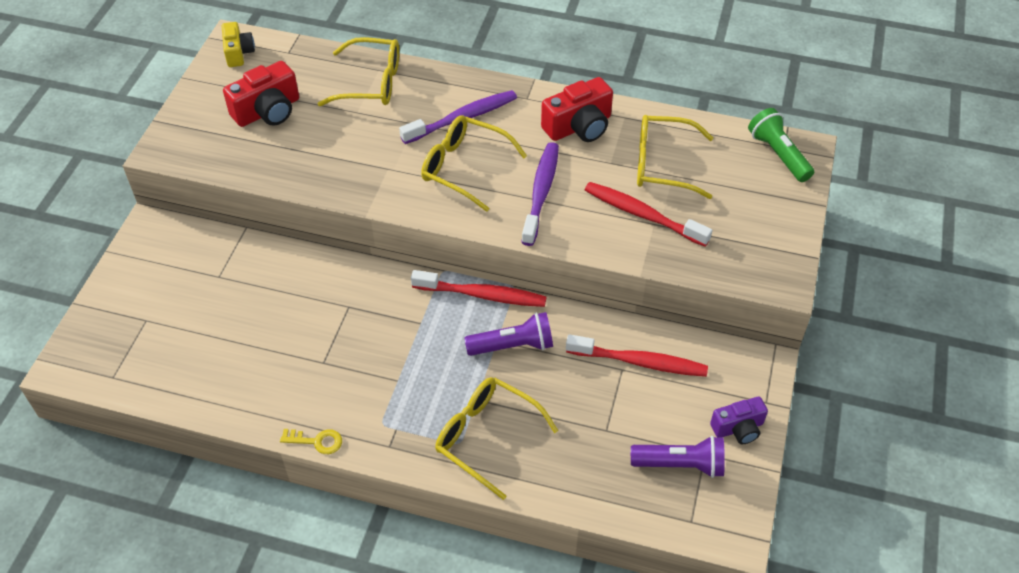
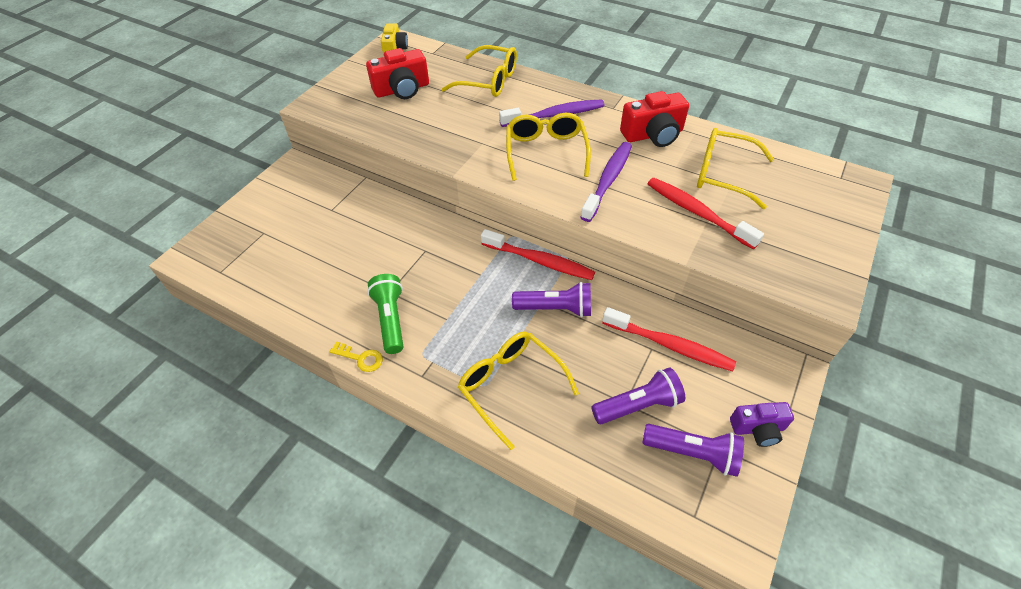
camera: 15 degrees right, 0 degrees up
yellow glasses [421,115,527,212] -> yellow glasses turned 45 degrees clockwise [506,113,591,181]
green flashlight [748,108,814,182] -> green flashlight moved to [367,274,403,354]
none -> purple flashlight [591,368,685,424]

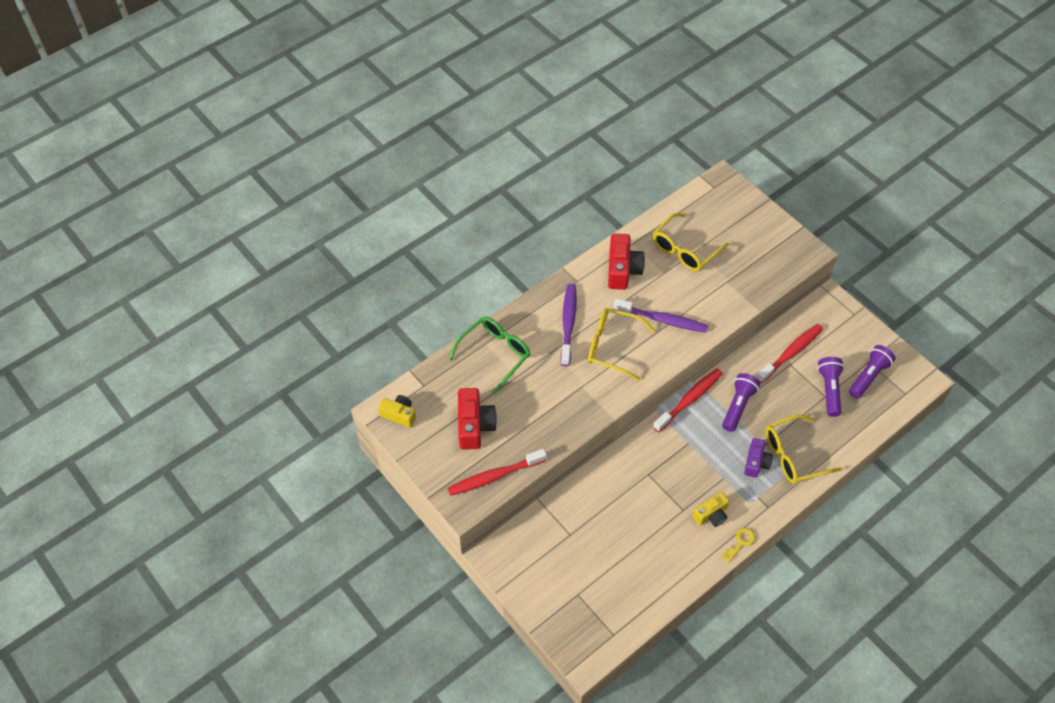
camera: 70 degrees left, 5 degrees up
green flashlight [367,274,403,354] -> yellow camera [692,492,729,527]
yellow glasses [442,45,517,97] -> green glasses [448,317,531,395]
purple toothbrush [580,142,632,222] -> purple toothbrush turned 150 degrees clockwise [613,298,708,333]
red toothbrush [647,178,764,249] -> red toothbrush moved to [447,449,547,496]
purple camera [730,402,794,447] -> purple camera moved to [744,438,773,478]

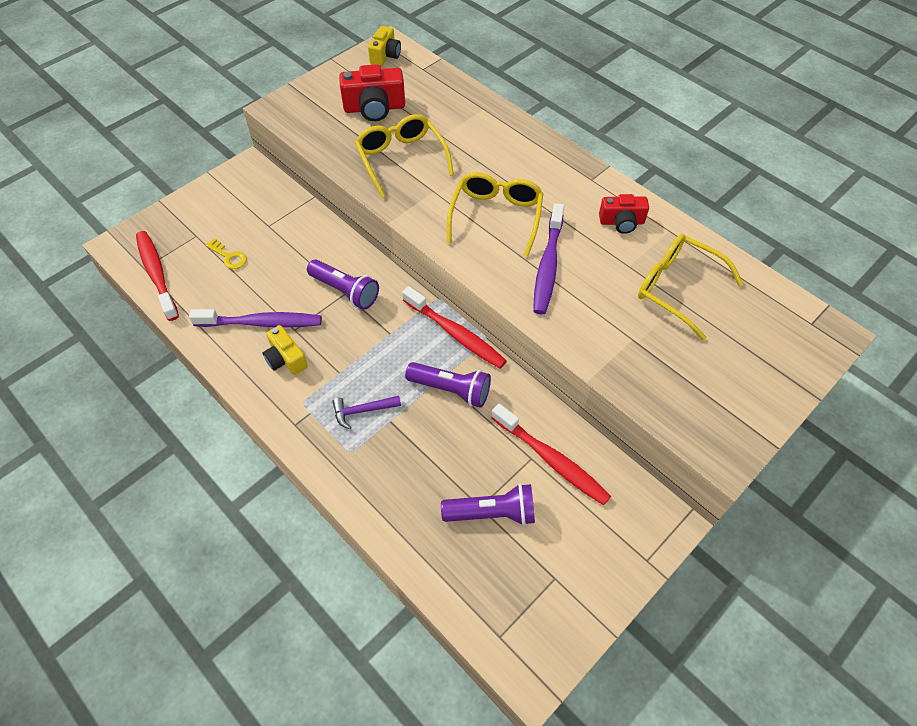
camera: 85 degrees right, 0 degrees up
red toothbrush [447,449,547,496] -> red toothbrush moved to [136,231,179,321]
green glasses [448,317,531,395] -> none
purple toothbrush [561,284,577,366] -> purple toothbrush moved to [189,309,322,327]
red camera [608,234,645,290] -> red camera [599,194,649,234], size x0.65
yellow key [721,528,756,562] -> yellow key moved to [205,238,247,269]
purple camera [744,438,773,478] -> purple hammer [333,396,401,429]
yellow glasses [766,415,841,483] -> yellow glasses moved to [355,114,454,198]
purple flashlight [849,345,896,398] -> purple flashlight moved to [307,259,379,310]

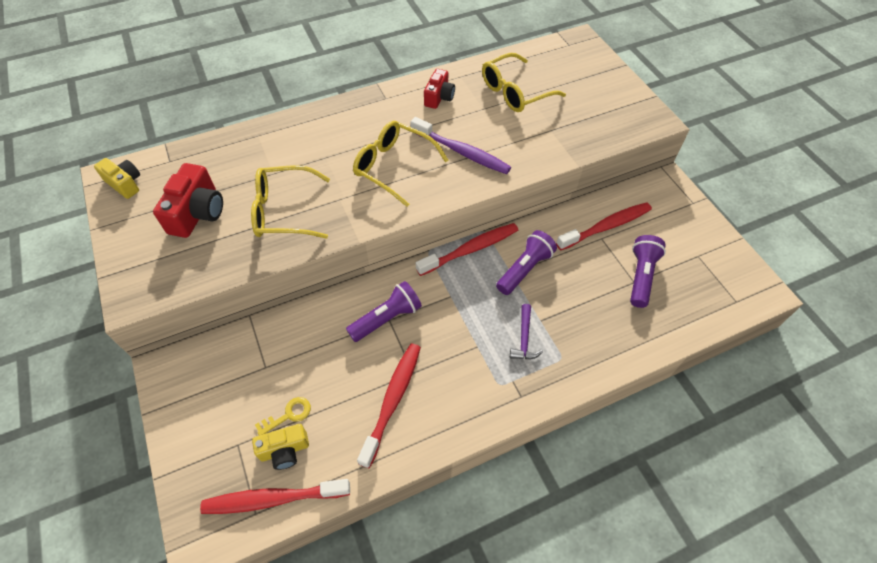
camera: 70 degrees left, 0 degrees up
purple toothbrush [189,309,322,327] -> red toothbrush [357,343,421,468]
yellow camera [263,325,308,375] -> yellow camera moved to [252,424,309,470]

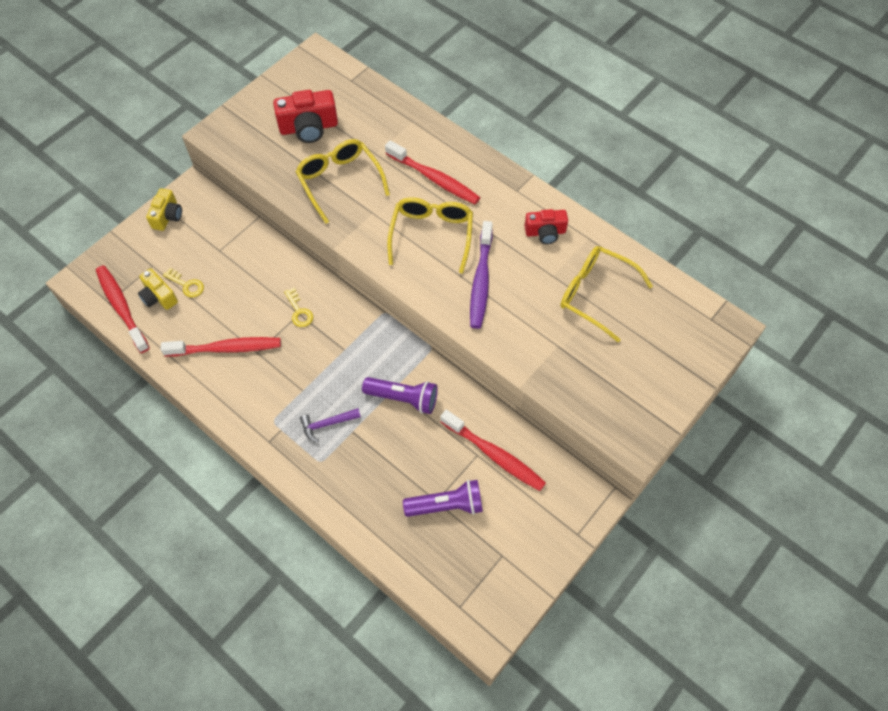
camera: 65 degrees right, 5 degrees up
yellow camera [94,158,140,199] -> yellow camera moved to [146,188,182,231]
purple flashlight [346,281,422,342] -> yellow key [284,288,314,327]
red toothbrush [416,223,518,276] -> red toothbrush moved to [385,140,480,204]

